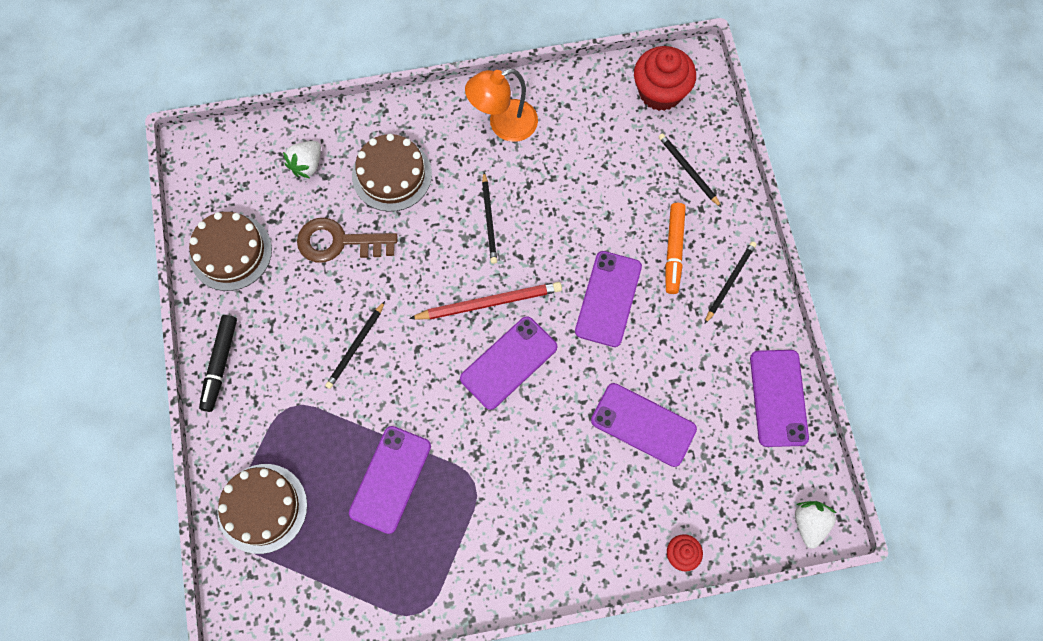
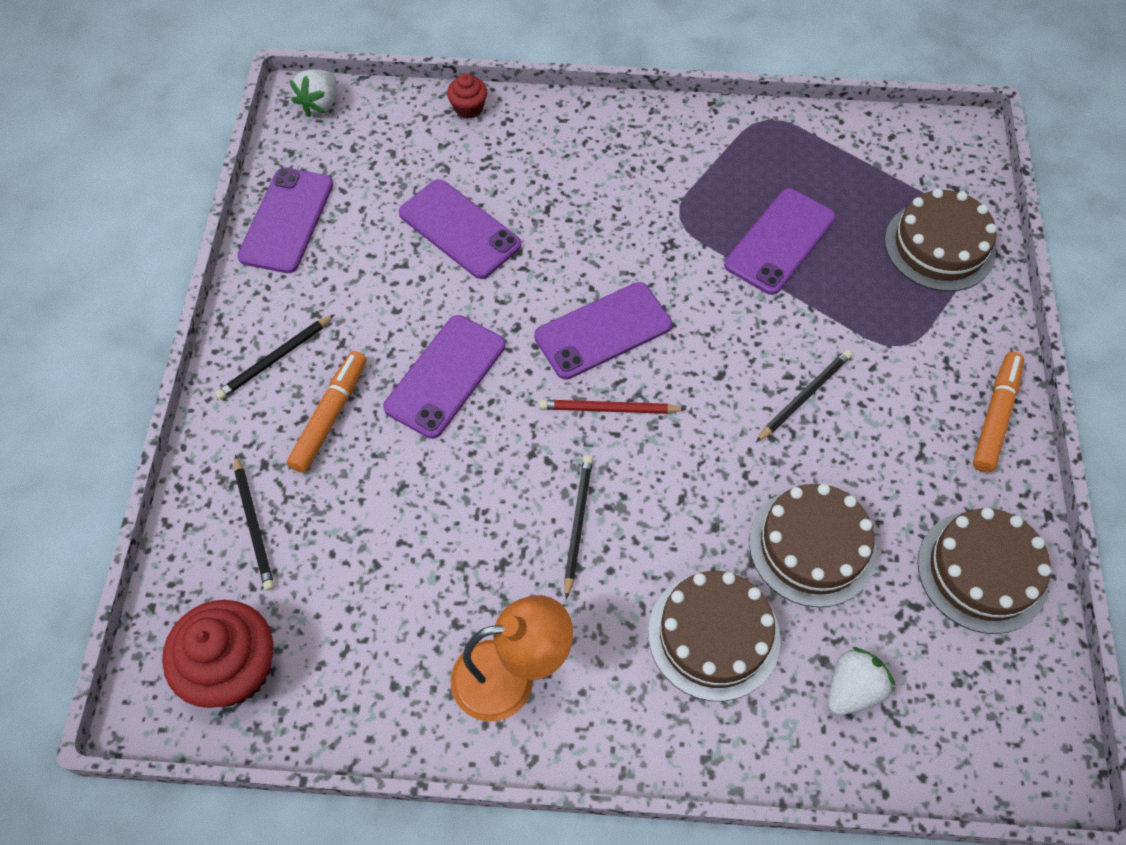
camera: 165 degrees left, 10 degrees down
black marker [199,315,237,412] -> orange marker [973,352,1024,473]
brown key [297,218,397,263] -> brown cake [749,484,877,608]
red pencil [409,282,562,319] -> red pencil [539,400,686,414], size x0.66

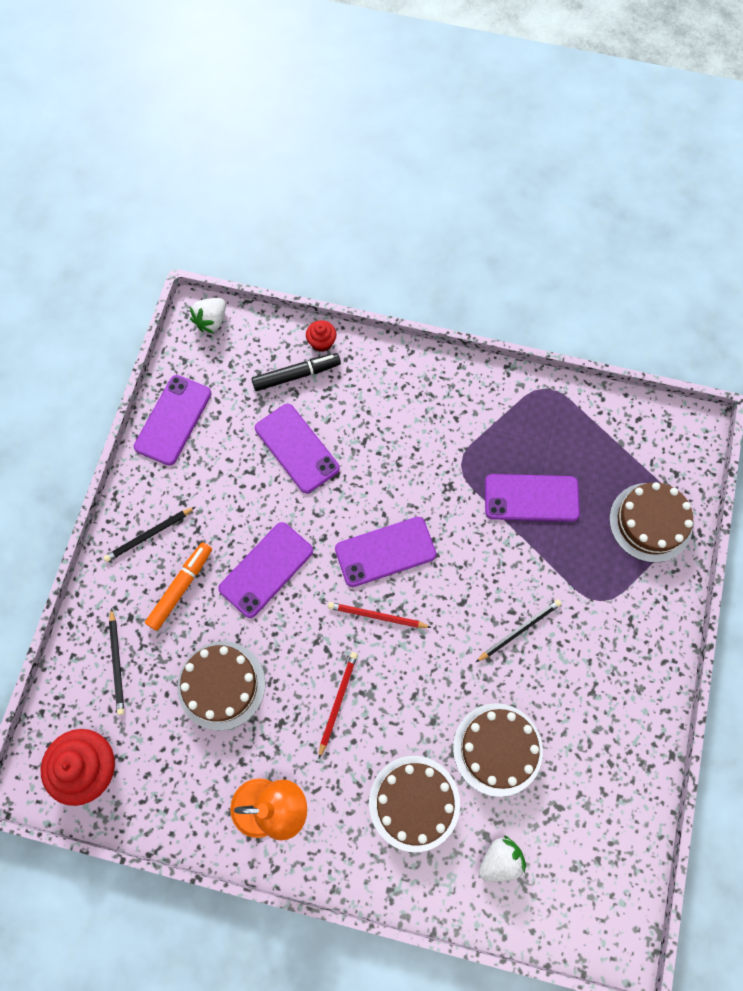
camera: 10 degrees right, 10 degrees up
black pencil [564,455,593,599] -> red pencil [319,652,358,758]
purple phone [724,188,836,295] -> purple phone turned 45 degrees clockwise [485,474,580,522]
brown cake [918,508,1051,634] -> brown cake moved to [177,641,265,731]
orange marker [973,352,1024,473] -> none
none -> black marker [251,353,341,391]

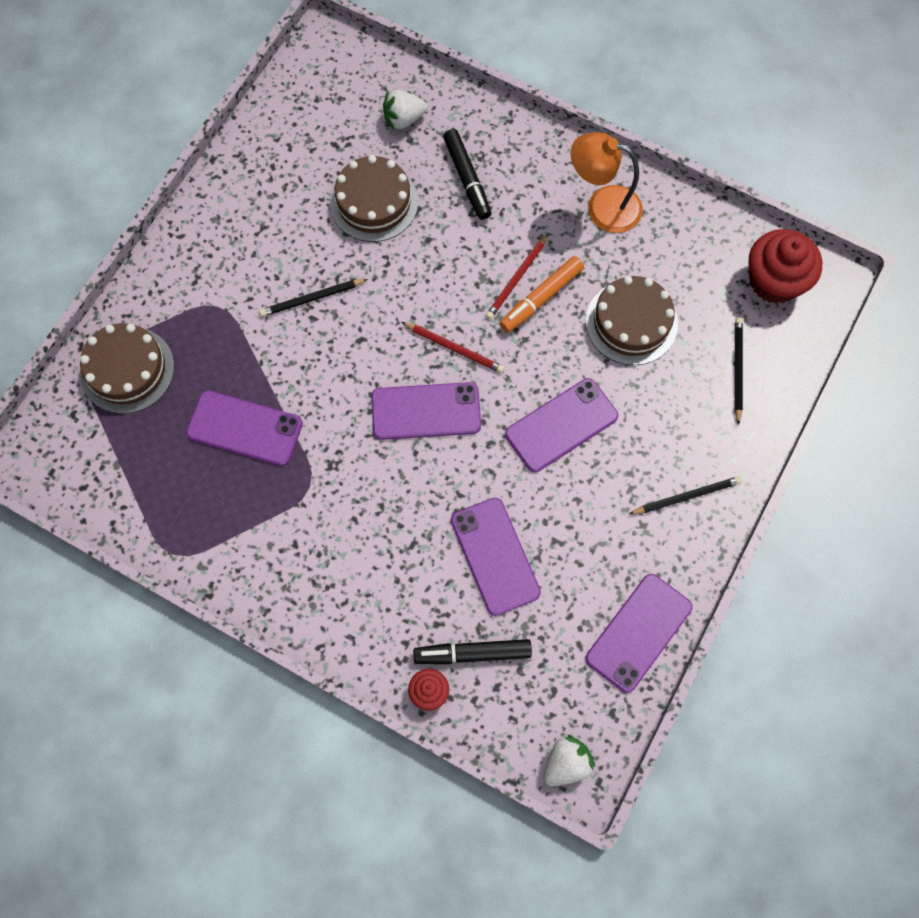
camera: 165 degrees left, 0 degrees up
orange marker [145,542,212,631] -> orange marker moved to [500,256,584,333]
brown cake [369,756,460,852] -> black marker [443,129,492,220]

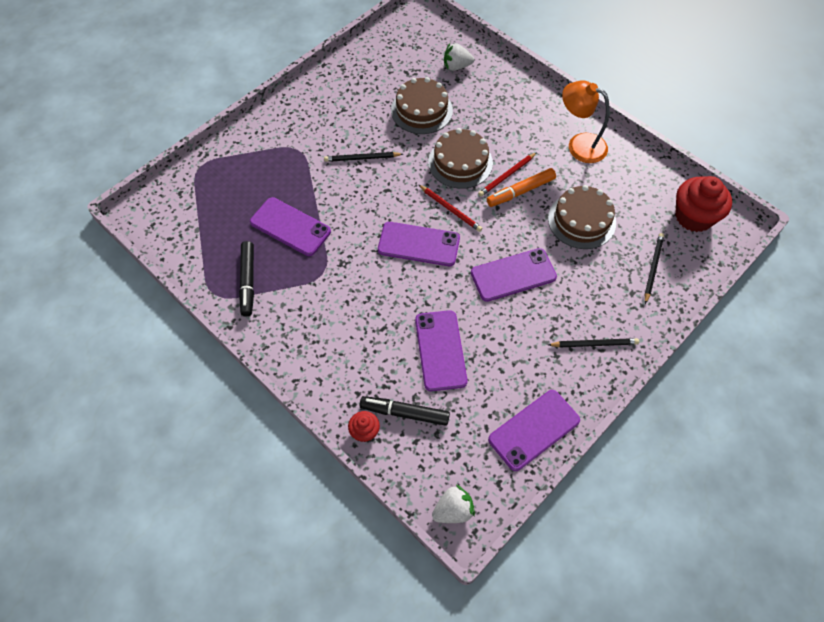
camera: 15 degrees right, 10 degrees down
brown cake [80,323,174,414] -> brown cake moved to [428,128,493,189]
black marker [443,129,492,220] -> black marker moved to [239,241,254,316]

